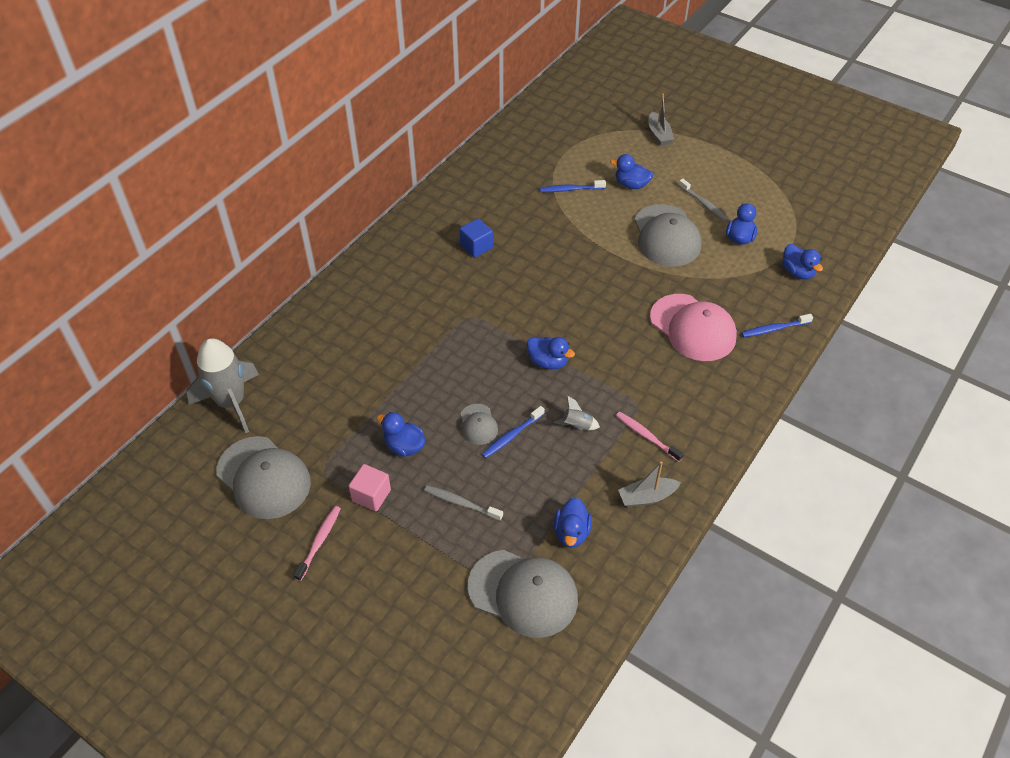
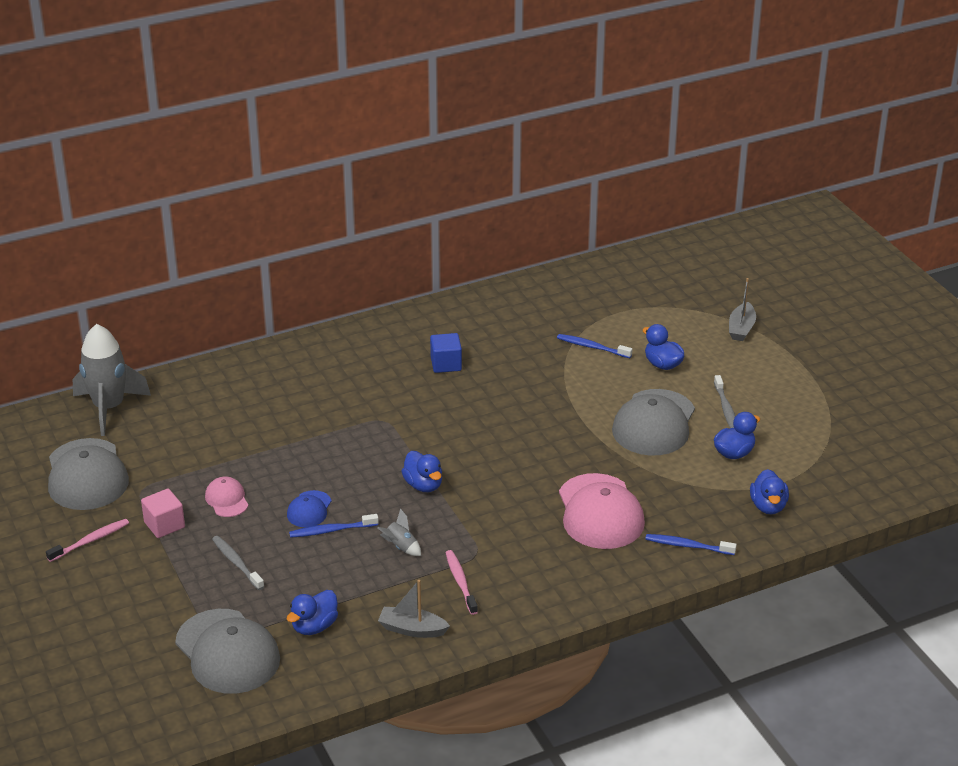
camera: 30 degrees right, 15 degrees down
blue duck [376,412,425,457] -> pink cap [205,477,249,517]
grey cap [460,404,498,445] -> blue cap [287,490,331,527]

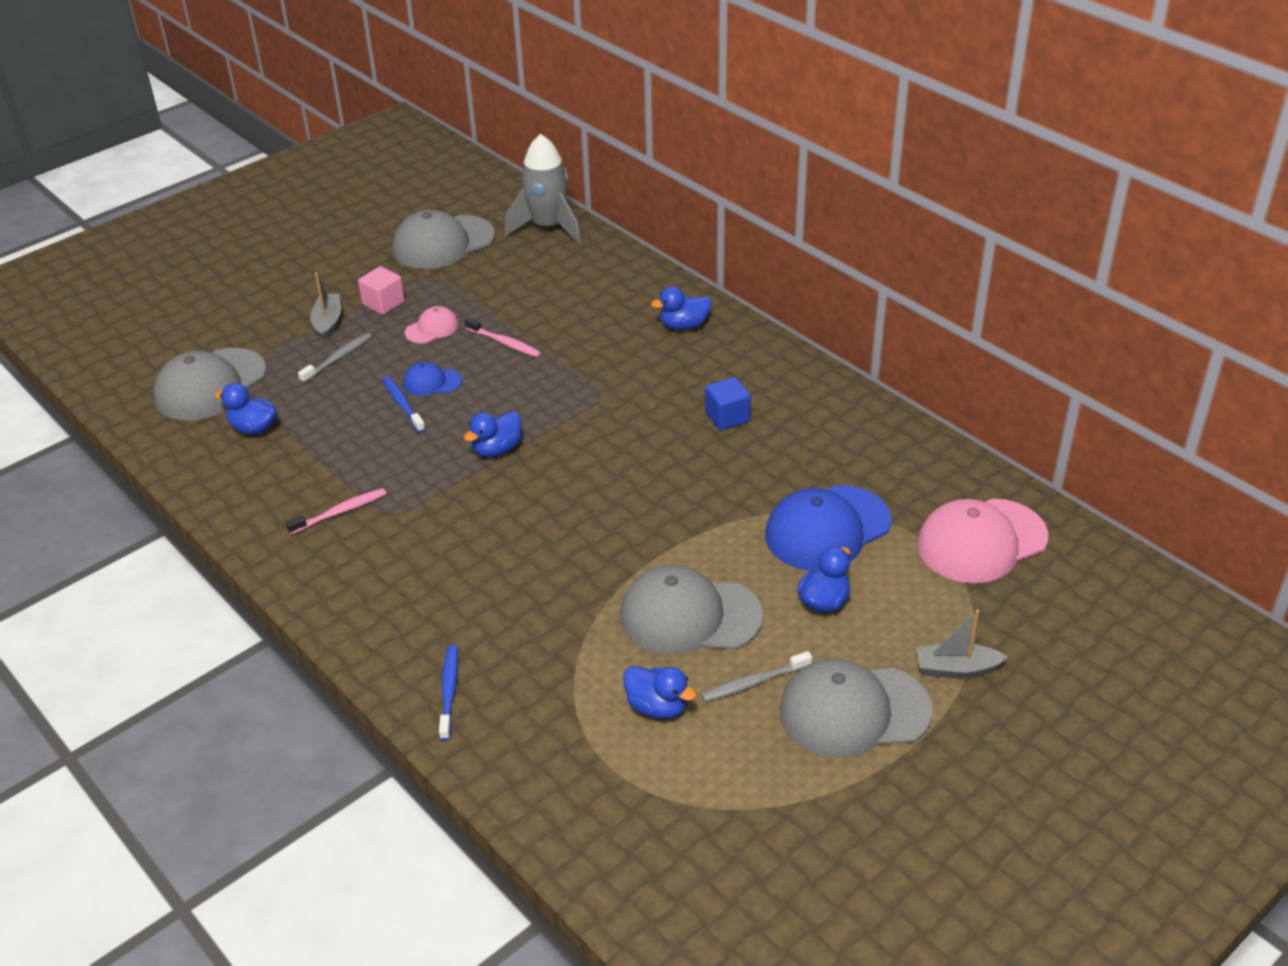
camera: 75 degrees right, 5 degrees up
pink toothbrush [46,519,129,562] -> pink toothbrush moved to [465,317,541,358]
grey rocket [377,508,421,556] -> none
grey boat [378,580,450,638] -> grey boat moved to [310,272,341,341]
blue toothbrush [557,334,633,358] -> blue cap [765,485,891,571]
pink cap [559,473,645,549] -> pink cap moved to [917,498,1048,583]
blue duck [750,469,789,514] -> blue duck moved to [651,286,711,330]
none -> grey cap [779,659,933,758]

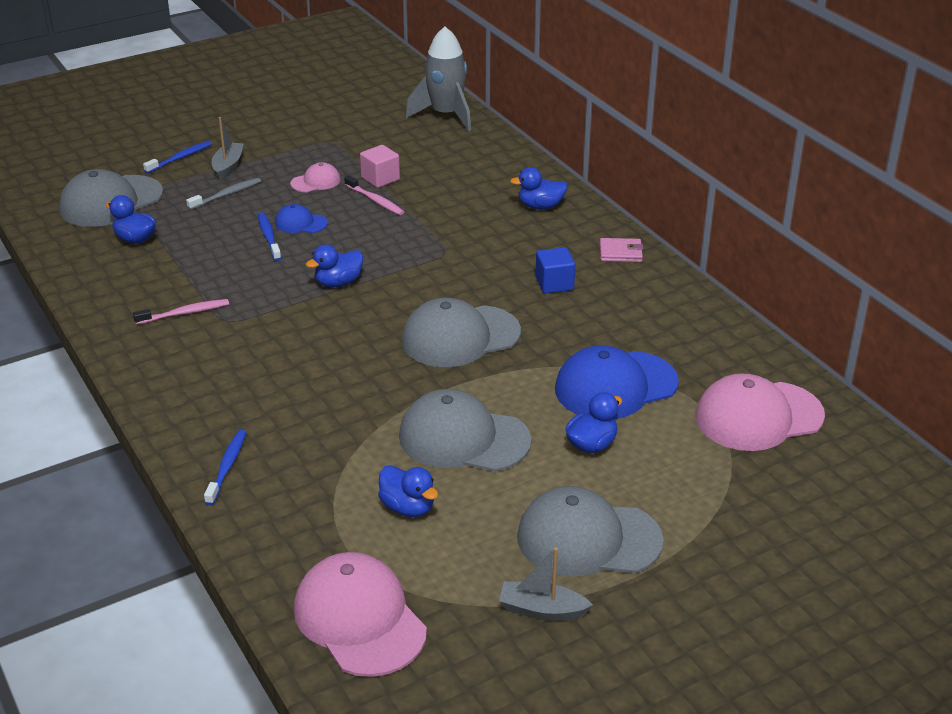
camera: 10 degrees right, 5 degrees down
pink cube [358,266,405,315] -> pink cube moved to [360,145,400,188]
grey cap [393,210,495,269] -> grey cap moved to [402,298,521,367]
grey toothbrush [701,651,812,702] -> none
grey boat [916,610,1008,678] -> grey boat moved to [499,547,593,621]
none -> blue toothbrush [143,141,212,173]
none -> pink cap [294,552,427,677]
none -> pink wallet [600,238,643,262]

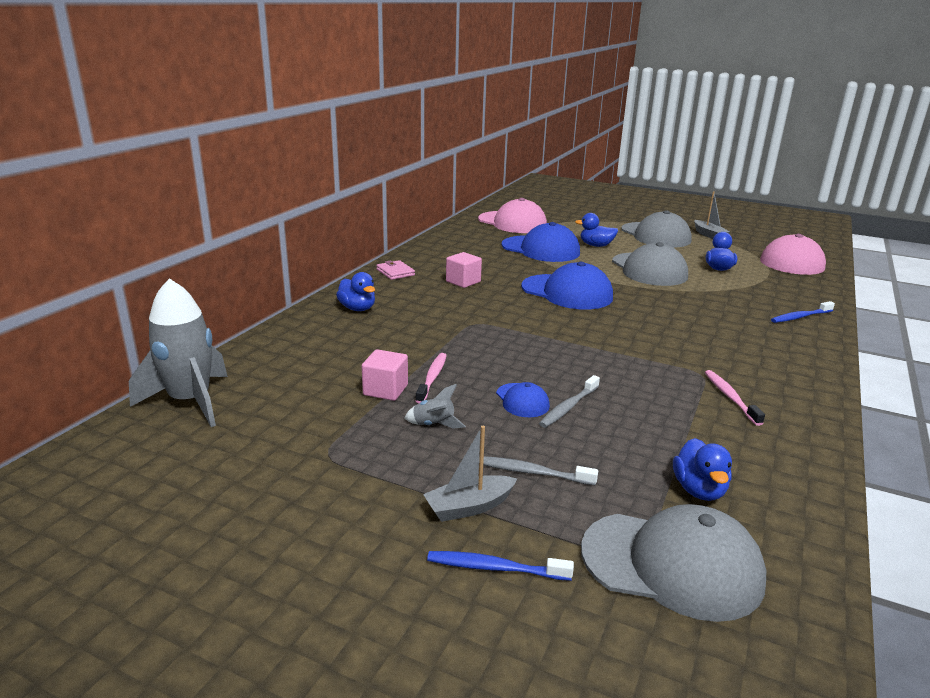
camera: 125 degrees left, 10 degrees down
pink toothbrush [133,299,229,325] -> pink toothbrush turned 45 degrees clockwise [705,370,765,426]
blue toothbrush [258,213,281,261] -> grey toothbrush [539,375,600,428]
pink cap [291,162,341,192] -> grey rocket [405,384,466,429]
blue duck [306,244,363,287] -> none
grey cap [402,298,521,367] -> blue cap [521,262,613,310]
blue cube [535,247,575,294] -> pink cube [446,252,482,288]

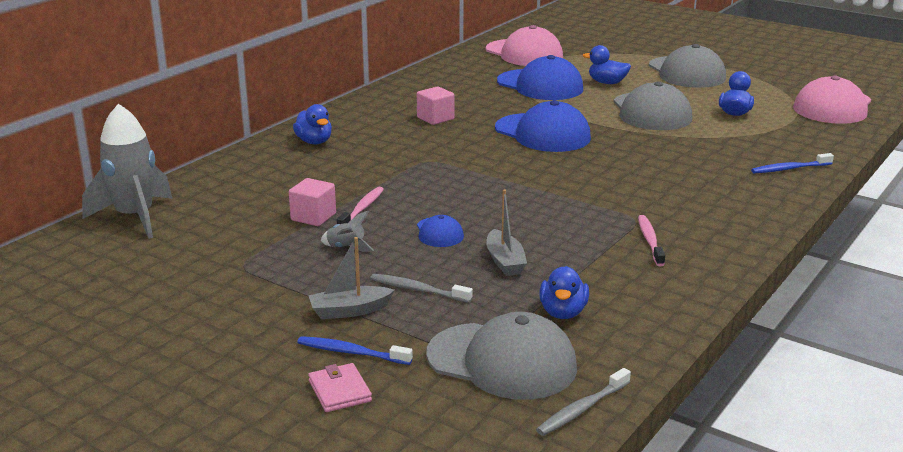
camera: 10 degrees right, 0 degrees up
pink wallet [376,260,415,280] -> pink wallet moved to [308,363,372,412]
grey toothbrush [539,375,600,428] -> grey toothbrush moved to [536,368,631,436]
grey boat [694,191,730,239] -> grey boat moved to [486,189,527,276]

